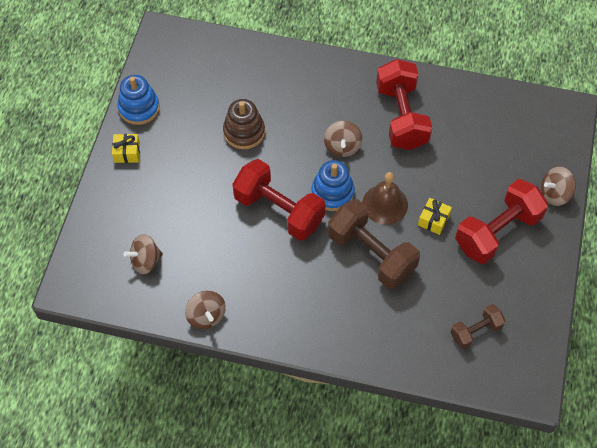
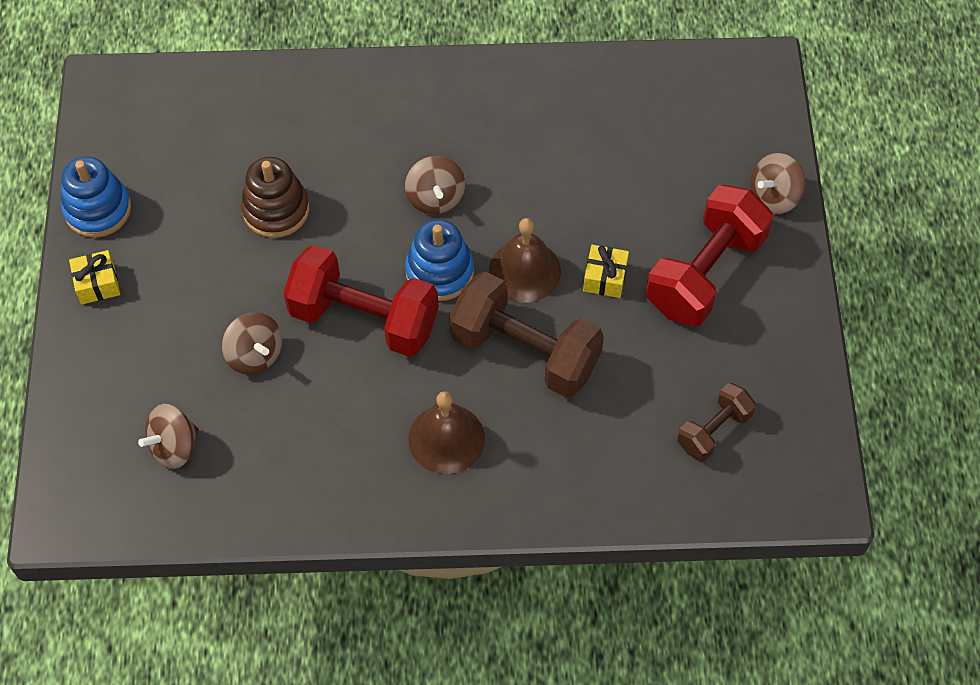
camera: 15 degrees left, 0 degrees up
brown spinning top [185,291,226,329] -> brown spinning top moved to [222,312,282,374]
red dumbbell [376,59,432,150] -> none
none -> brown bell [409,391,485,474]

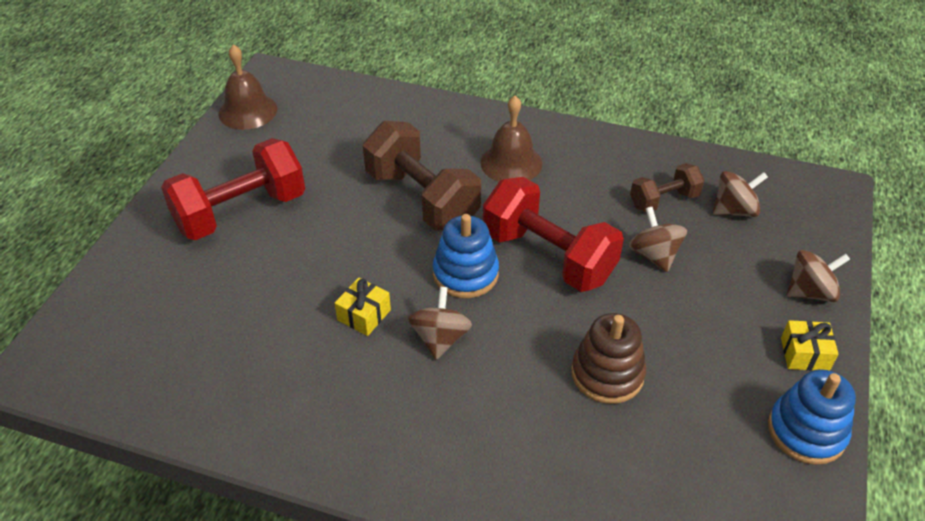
camera: 160 degrees left, 15 degrees down
brown bell [489,218,561,303] -> brown bell moved to [218,44,277,130]
yellow gift [583,245,629,298] -> yellow gift moved to [335,278,391,336]
brown dumbbell [677,383,756,461] -> brown dumbbell moved to [630,163,704,212]
brown spinning top [751,153,805,214] -> brown spinning top moved to [787,250,850,302]

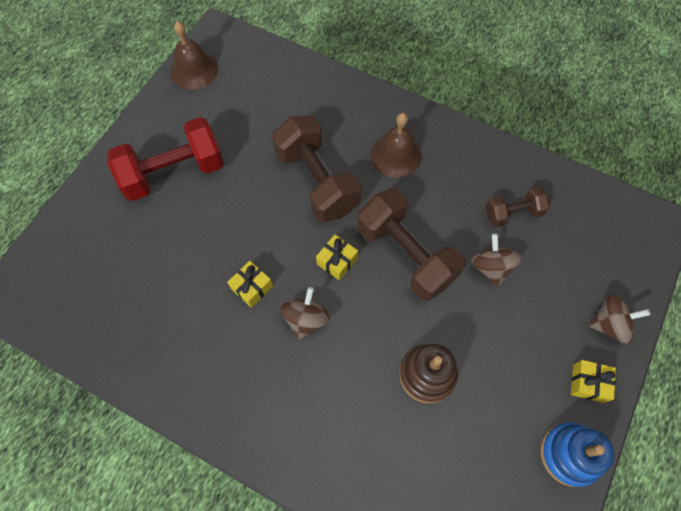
camera: 10 degrees right, 20 degrees up
blue stacking toy [433,214,499,298] -> yellow gift [316,234,358,281]
red dumbbell [483,177,624,292] -> brown dumbbell [357,189,465,301]
brown spinning top [713,171,768,217] -> none

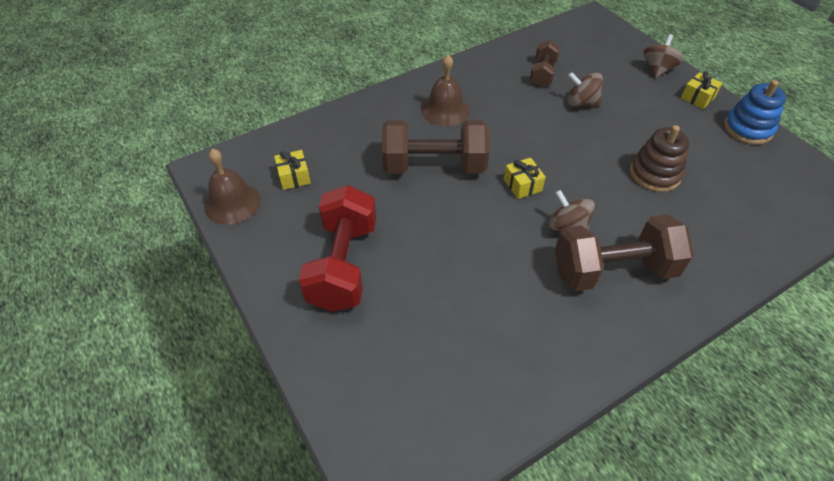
camera: 60 degrees left, 15 degrees down
yellow gift [227,261,273,308] -> yellow gift moved to [274,150,311,190]
brown dumbbell [357,189,465,301] -> brown dumbbell moved to [555,214,694,291]

